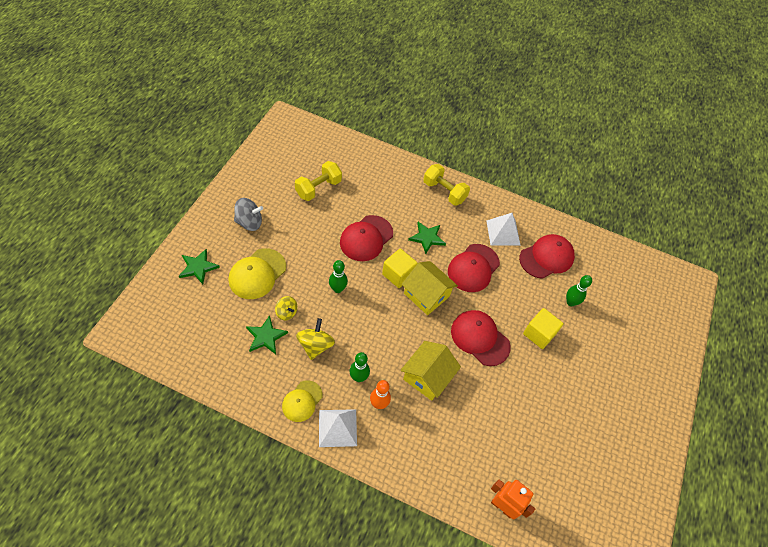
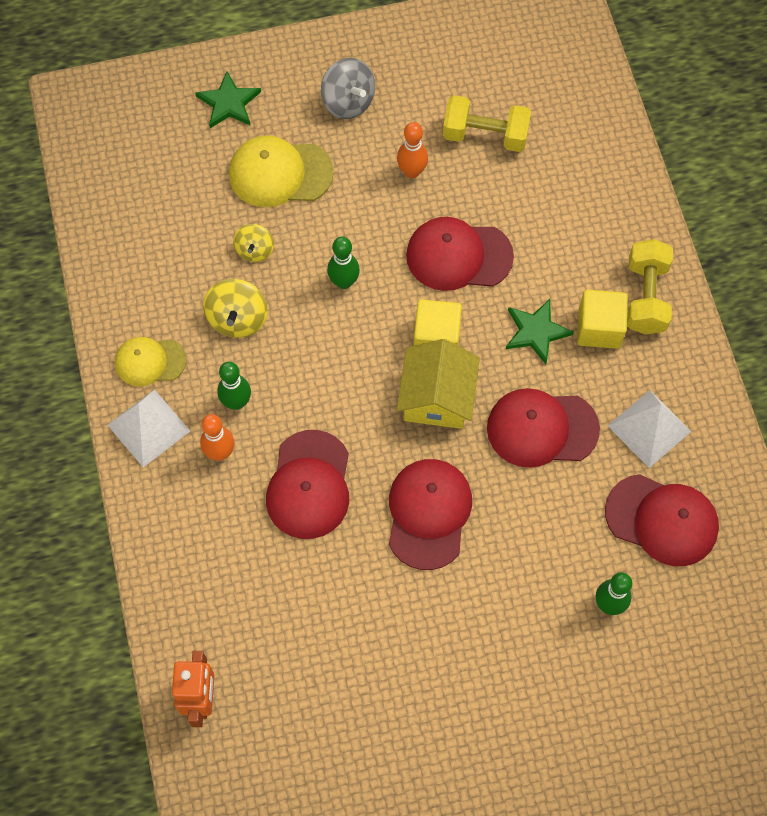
camera: 60 degrees right, 10 degrees up
green star [246,315,288,354] -> none
yellow spinning top [296,318,335,360] -> yellow spinning top turned 120 degrees clockwise [203,279,268,338]
yellow house [401,341,461,401] -> red cap [266,430,349,539]
yellow cube [523,308,564,349] -> yellow cube moved to [577,290,628,349]
none -> orange bowling pin [397,122,428,178]

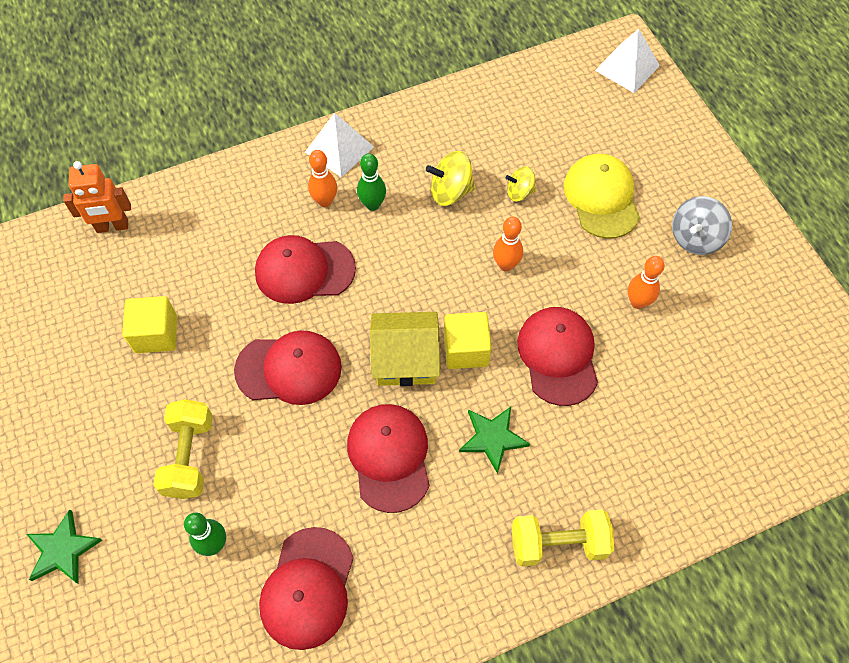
camera: 80 degrees right, 5 degrees down
yellow cap [115,337,187,387] -> none
green star [195,71,261,128] -> green star moved to [27,509,102,584]
green bowling pin [327,237,360,289] -> orange bowling pin [493,217,523,271]
yellow dumbbell [443,95,531,152] -> yellow dumbbell moved to [153,399,213,499]
yellow cube [577,290,628,349] -> yellow cube moved to [122,296,177,353]
white pyramid [608,390,692,468] -> white pyramid moved to [595,29,660,93]

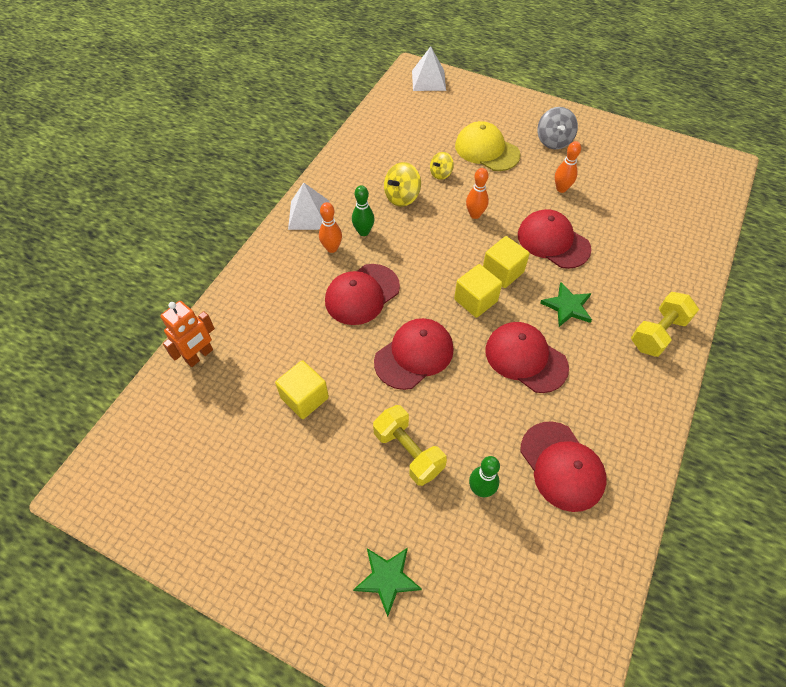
camera: 40 degrees left, 5 degrees down
yellow house [370,312,440,386] -> yellow cube [454,264,502,318]

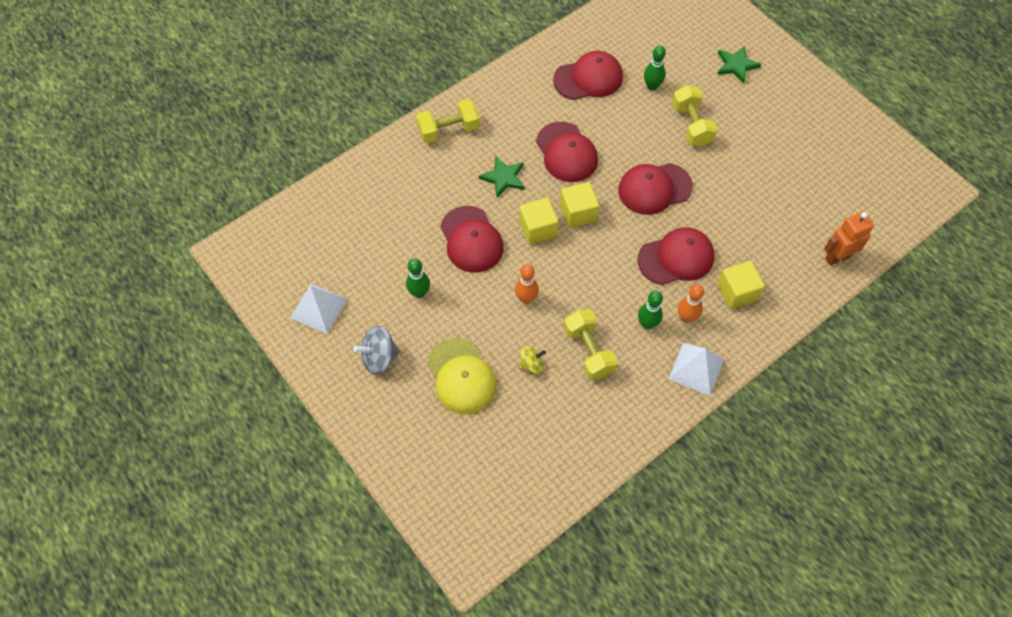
camera: 155 degrees left, 5 degrees up
yellow cube [275,360,329,419] -> yellow cube moved to [717,261,765,309]
yellow spinning top [384,162,421,207] -> yellow dumbbell [564,309,618,380]
white pyramid [412,46,446,91] -> white pyramid moved to [290,284,348,334]
red cap [520,421,606,512] -> red cap turned 75 degrees clockwise [553,51,623,100]
grey spinning top [537,107,578,149] -> grey spinning top turned 135 degrees counterclockwise [354,326,400,375]
orange bowling pin [555,141,581,193] -> green bowling pin [406,258,430,298]

